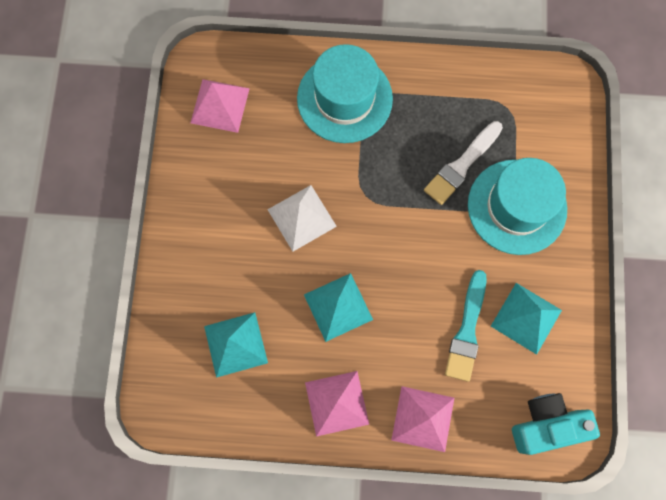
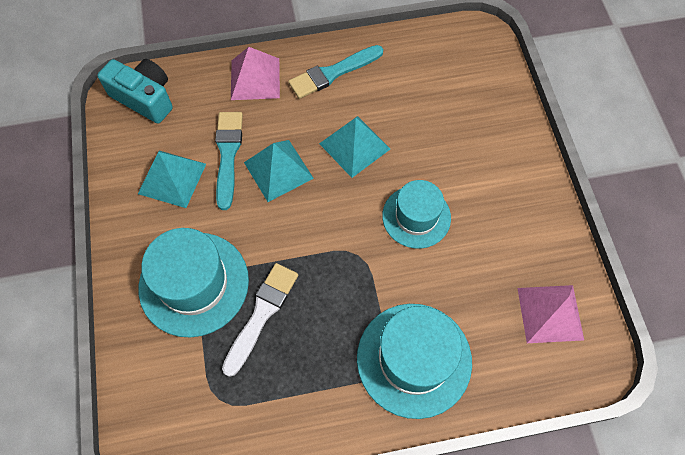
camera: 165 degrees right, 10 degrees down
turquoise pyramid [204,312,268,378] -> turquoise pyramid moved to [244,140,314,202]
white pyramid [267,185,337,251] -> turquoise hat [382,180,451,249]
pink pyramid [305,371,369,437] -> turquoise brush [288,45,383,99]
turquoise camera [512,393,600,455] -> turquoise camera turned 120 degrees counterclockwise [97,59,173,124]

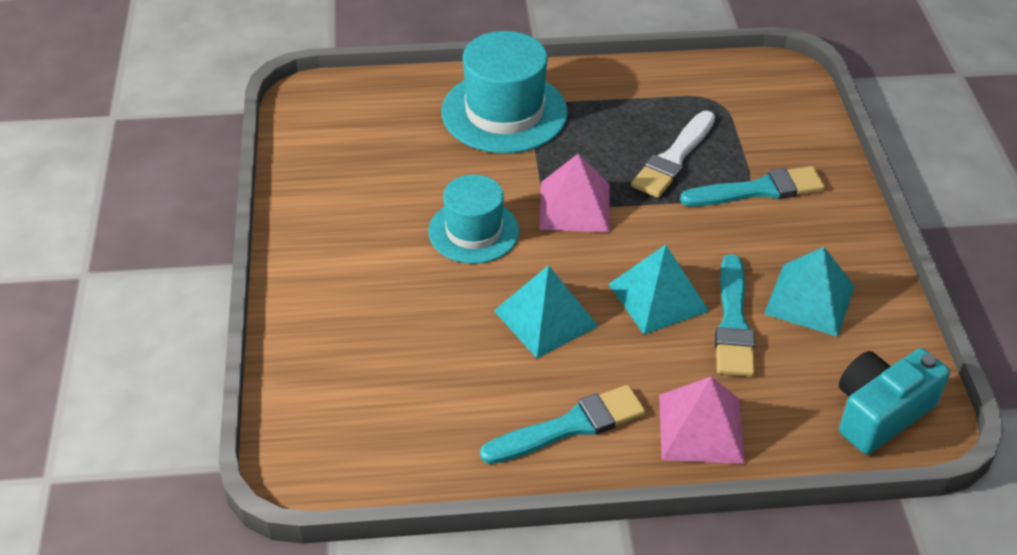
camera: 175 degrees left, 20 degrees down
turquoise camera [97,59,173,124] -> turquoise camera turned 105 degrees clockwise [839,348,950,455]
turquoise hat [139,228,249,338] -> turquoise brush [680,166,825,207]
pink pyramid [517,285,584,343] -> pink pyramid moved to [539,153,610,232]

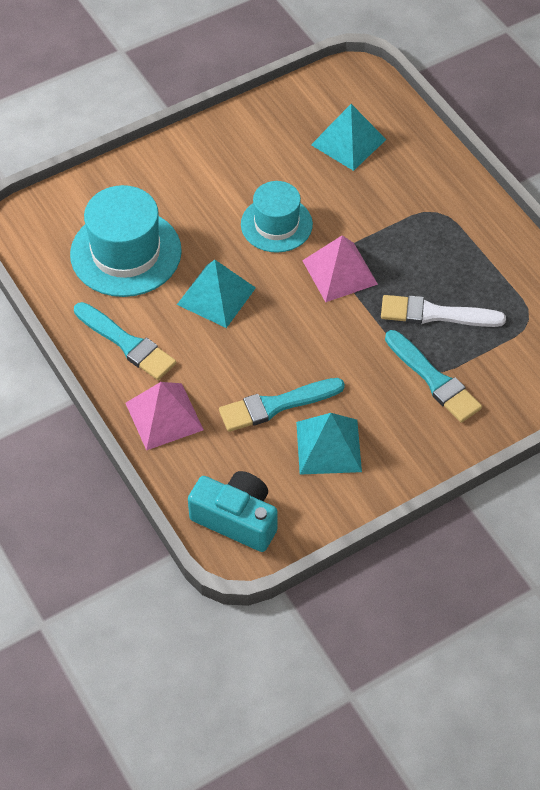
camera: 65 degrees right, 10 degrees up
turquoise hat [441,31,568,153] -> turquoise hat moved to [70,185,182,297]
turquoise pyramid [608,245,710,335] -> turquoise pyramid moved to [311,104,387,171]

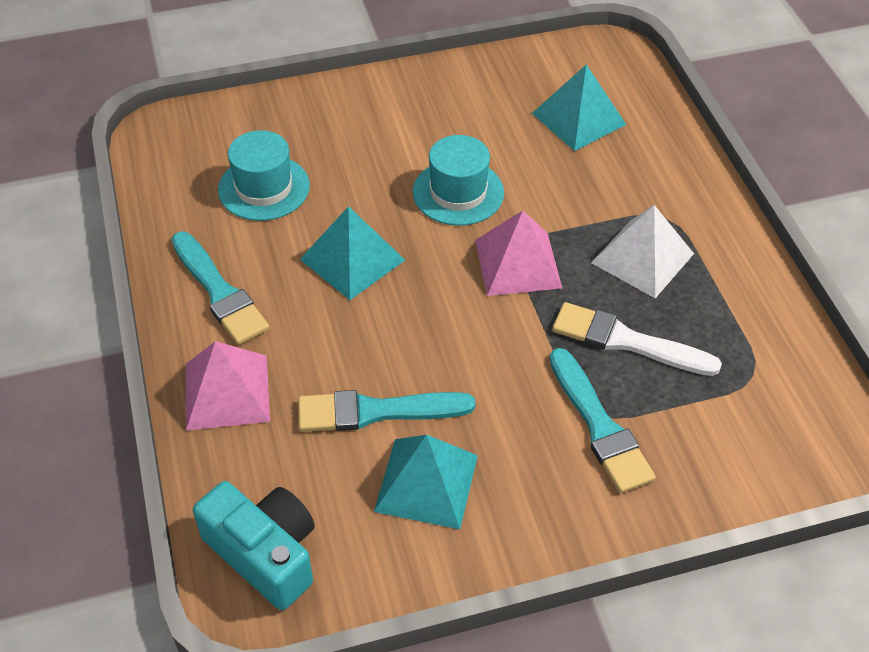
camera: 15 degrees right, 5 degrees down
turquoise hat [70,185,182,297] -> turquoise hat [218,130,310,221], size x0.66
none -> white pyramid [591,205,694,298]

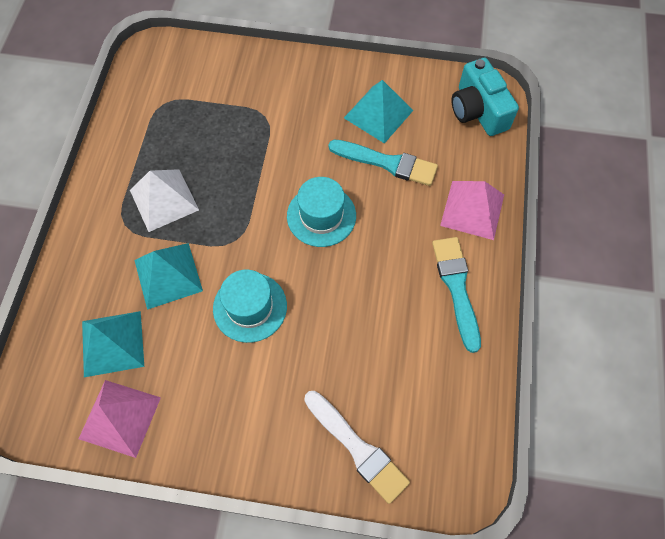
camera: 155 degrees left, 15 degrees up
turquoise hat [218,130,310,221] -> turquoise hat moved to [287,177,356,247]
turquoise pyramid [300,206,405,300] -> turquoise pyramid moved to [134,243,203,310]
pink pyramid [475,211,562,296] -> pink pyramid moved to [79,380,161,458]
turquoise brush [549,348,656,493] -> none
white brush [552,302,722,376] -> white brush moved to [305,391,410,504]

